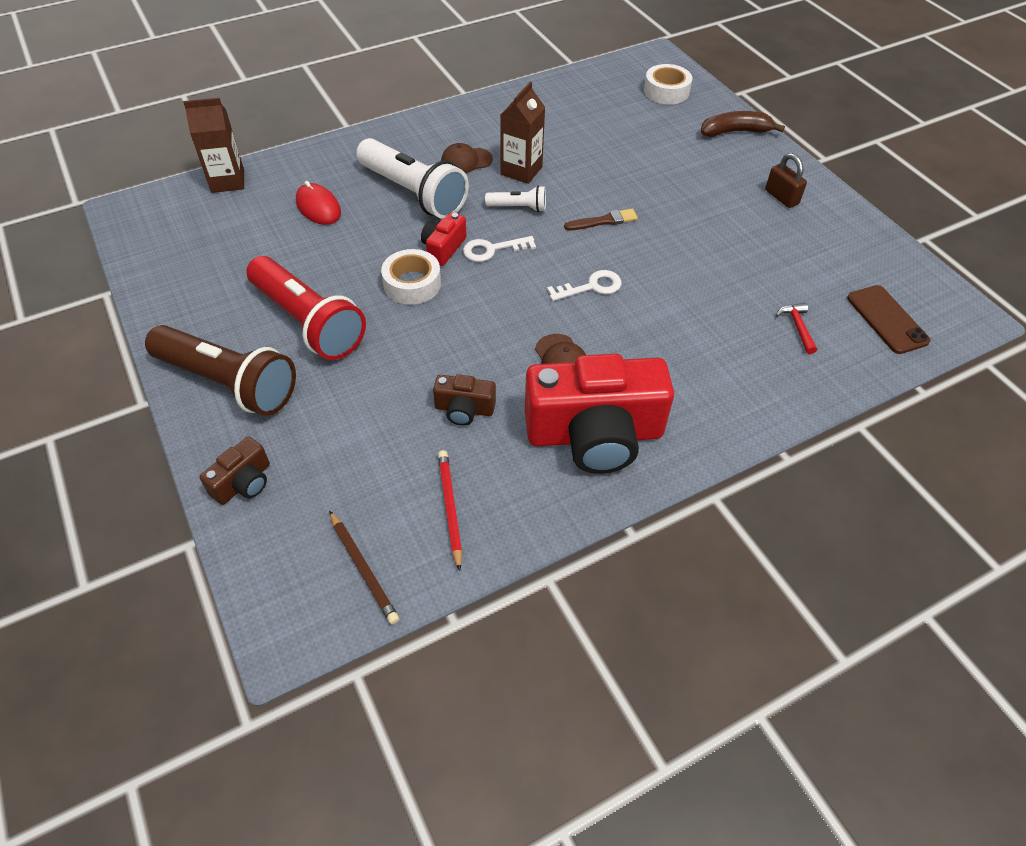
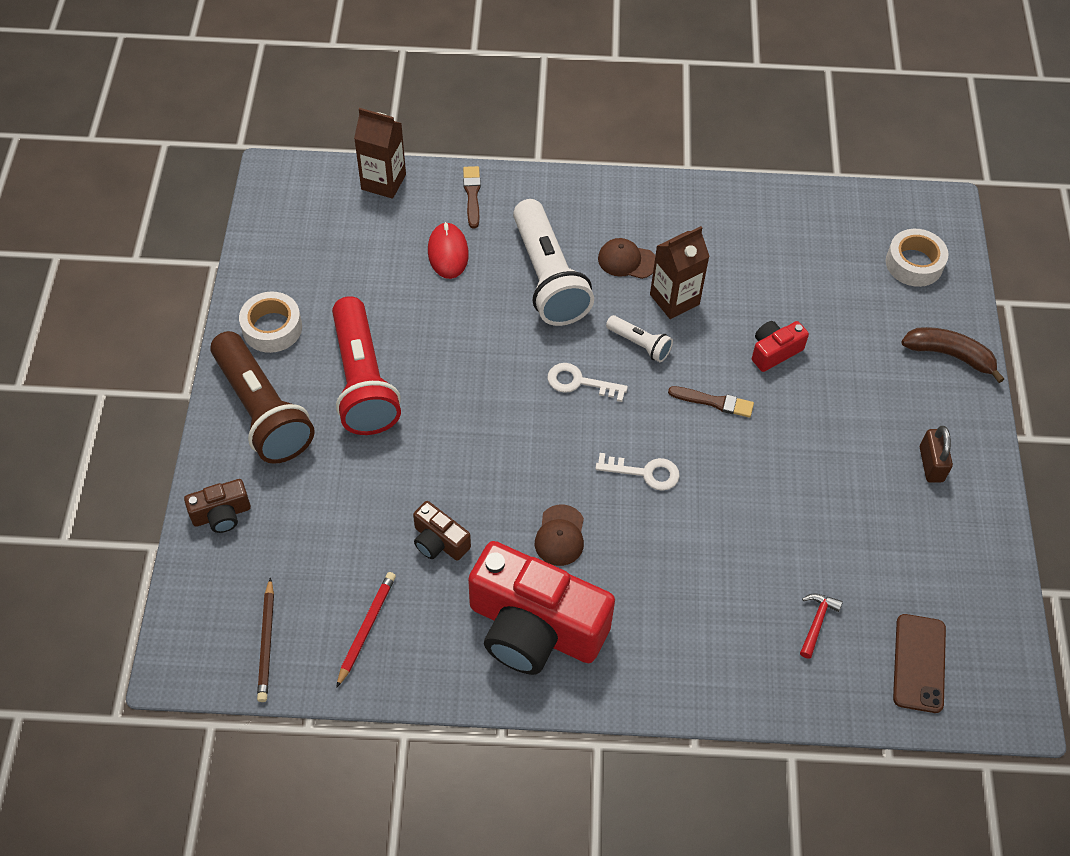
camera: 30 degrees right, 5 degrees up
white tape [381,249,441,305] -> white tape moved to [239,291,302,353]
red camera [421,212,467,266] -> red camera moved to [752,321,809,372]
none -> brown brush [463,166,481,228]

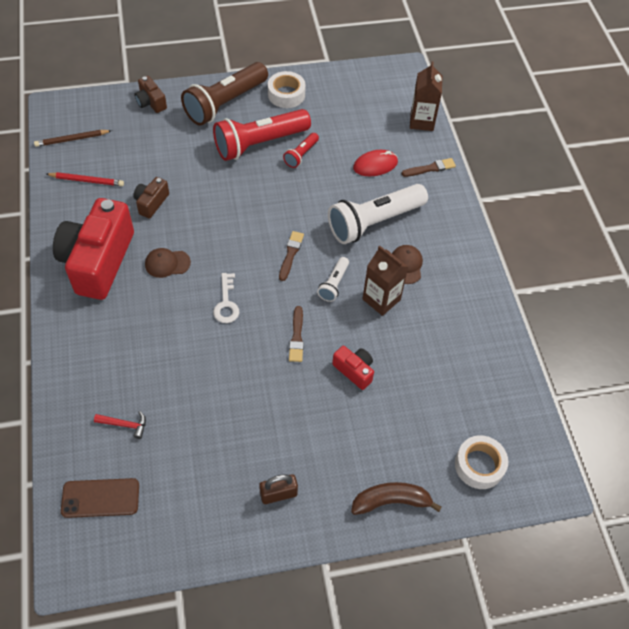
camera: 75 degrees right, 0 degrees up
white key [548,363,628,402] -> brown brush [279,231,304,281]
brown banana [901,327,1004,383] -> brown banana turned 105 degrees counterclockwise [351,482,442,515]
none -> red flashlight [283,133,319,168]

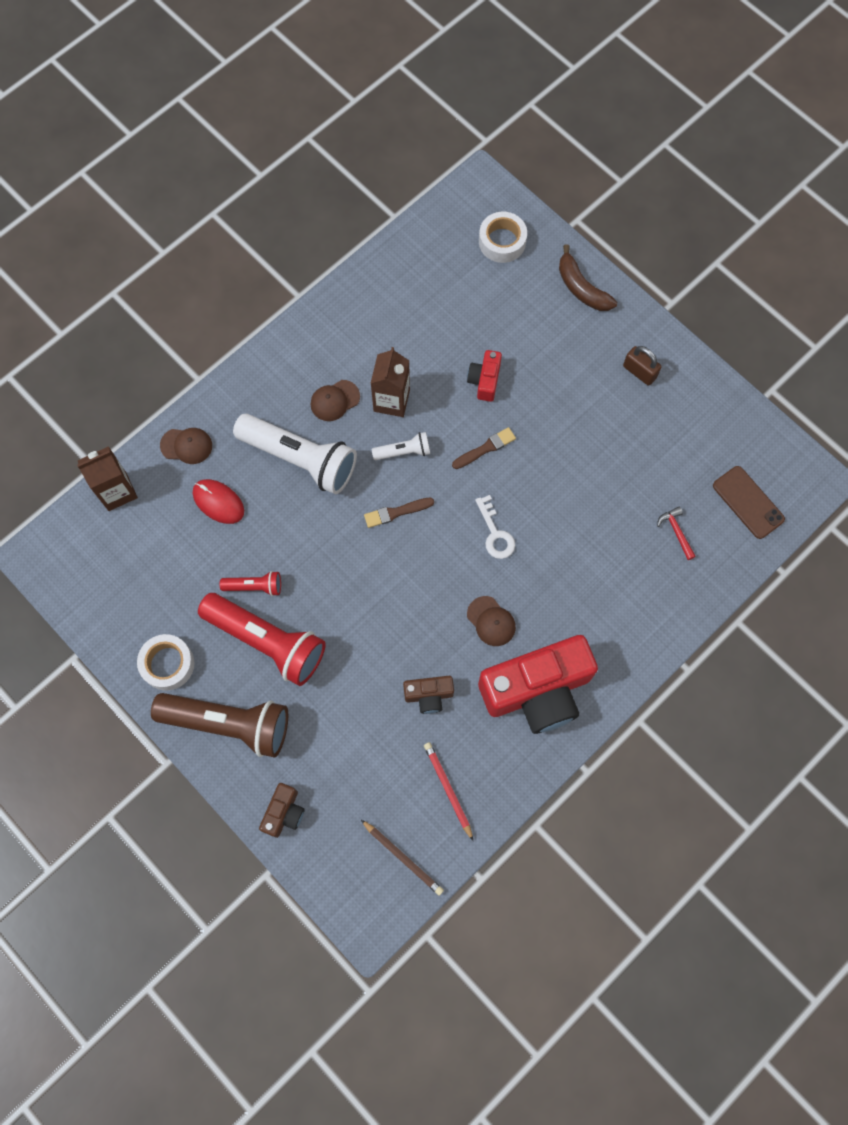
camera: 120 degrees left, 15 degrees up
white key [213,273,239,323] -> white key turned 105 degrees clockwise [475,495,515,559]
brown brush [402,158,456,177] -> brown cap [160,428,212,464]

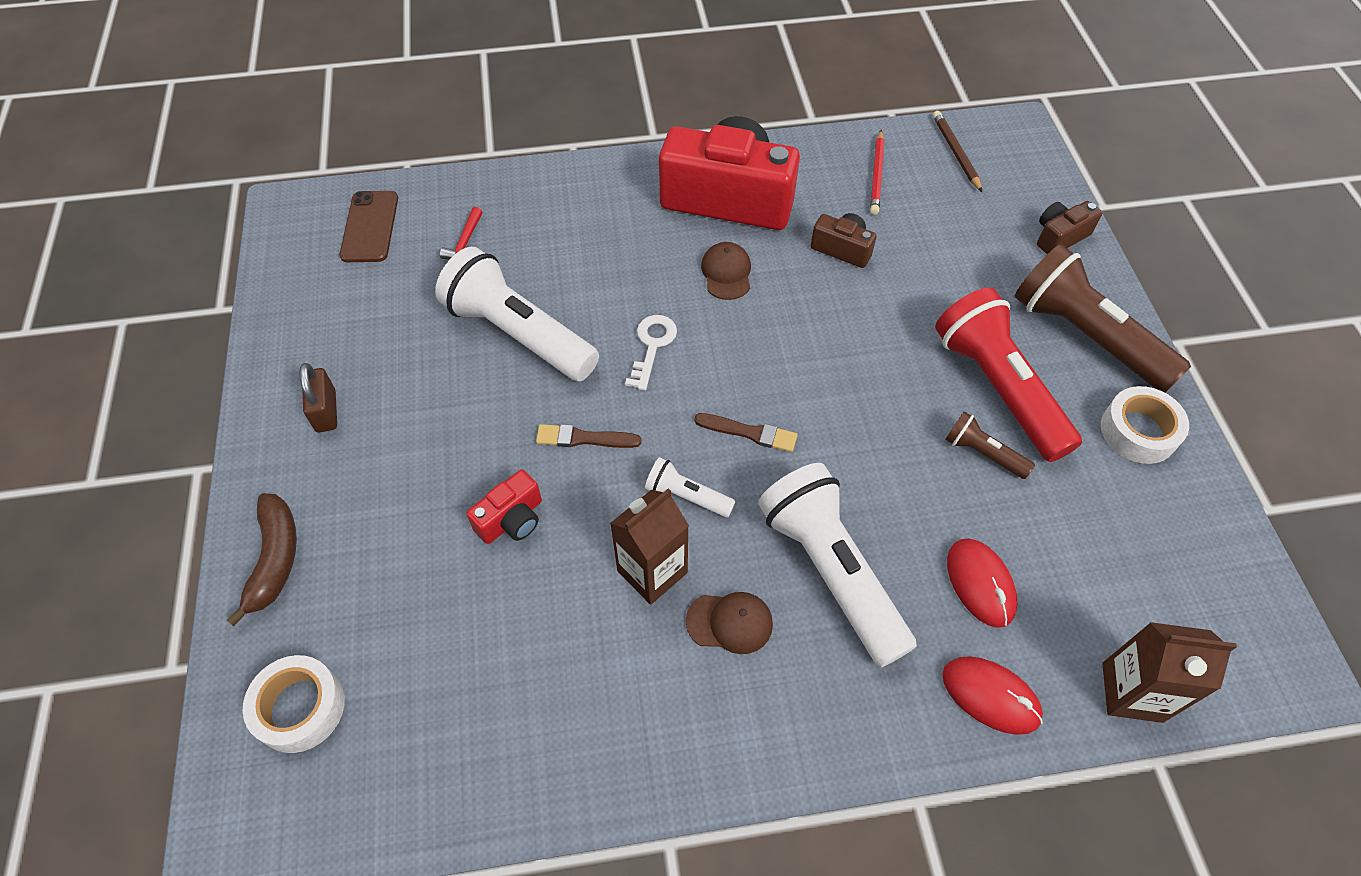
camera: 145 degrees left, 15 degrees down
brown cap [160,428,212,464] -> red mouse [942,656,1043,735]
red flashlight [220,571,281,596] -> brown flashlight [945,411,1035,479]
none -> white flashlight [435,247,599,381]

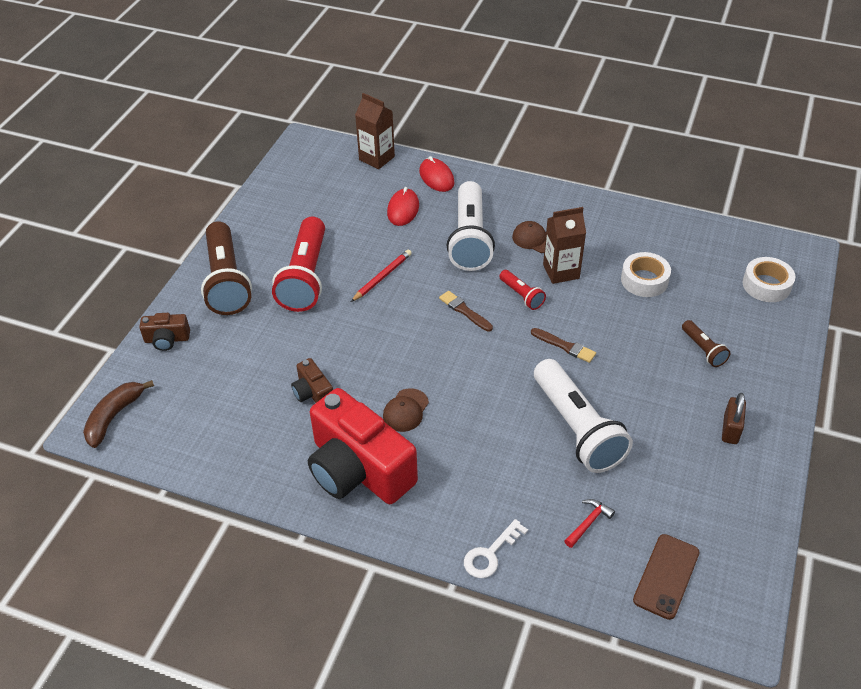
camera: 150 degrees left, 10 degrees down
brown banana [227,493,297,626] -> brown banana moved to [83,380,154,448]
red camera [466,470,542,544] -> none
white key [625,315,677,390] -> white key moved to [464,519,528,578]
white flashlight [645,457,736,517] -> red flashlight [499,270,546,310]
red pencil [870,130,885,215] -> red pencil moved to [351,250,412,302]
brown pencil [933,111,982,192] -> none
brown flashlight [945,411,1035,479] -> brown flashlight moved to [682,320,730,367]
white tape [1101,386,1189,464] -> white tape moved to [621,252,671,297]

